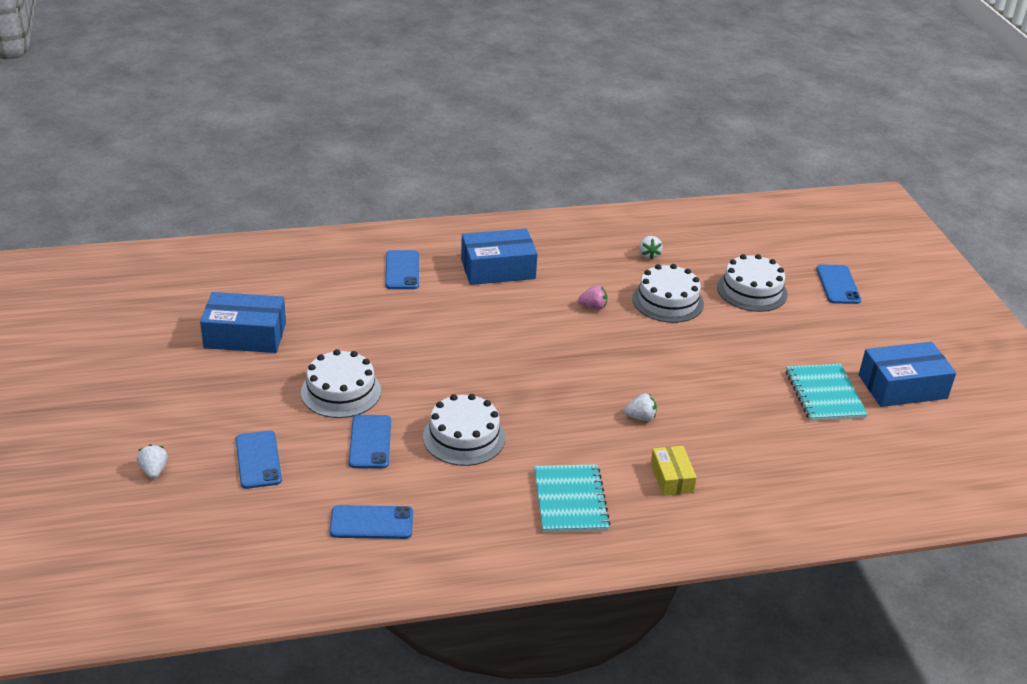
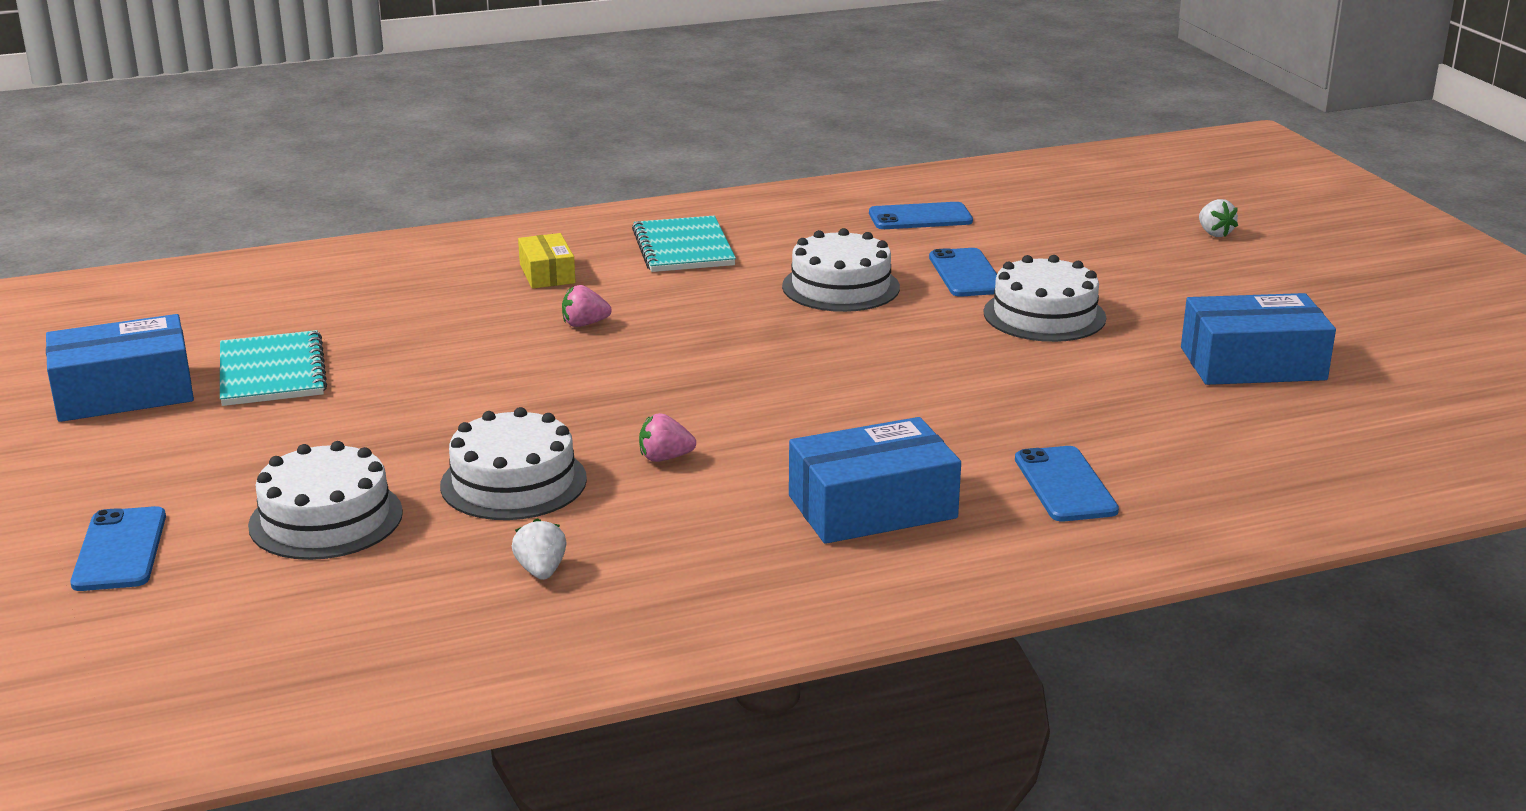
camera: 175 degrees right, 10 degrees down
blue phone [236,431,282,489] -> none
white strawberry [624,394,657,421] -> pink strawberry [562,285,612,327]

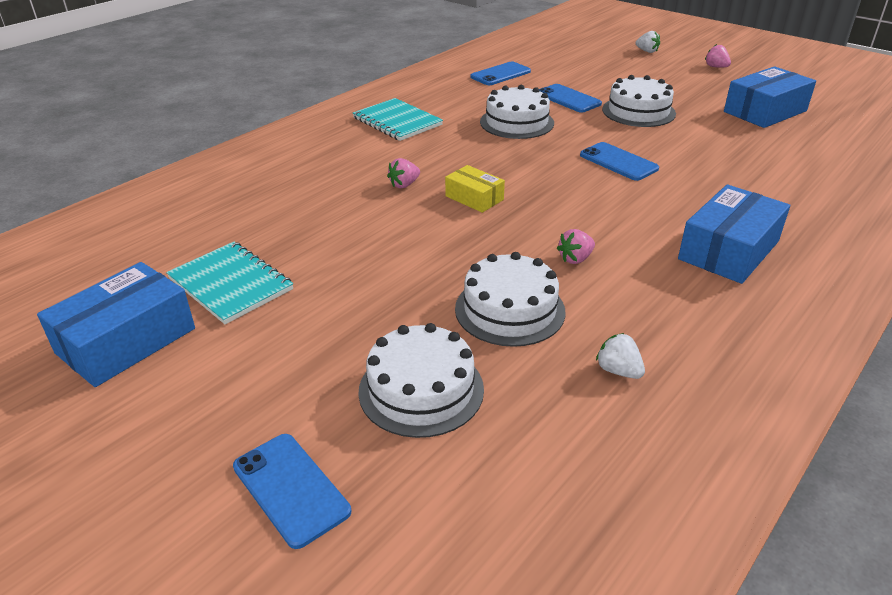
camera: 30 degrees left, 10 degrees up
yellow box [518,233,576,289] -> yellow box moved to [445,165,505,213]
blue phone [1015,446,1119,521] -> blue phone moved to [580,142,659,181]
none -> pink strawberry [705,44,731,68]

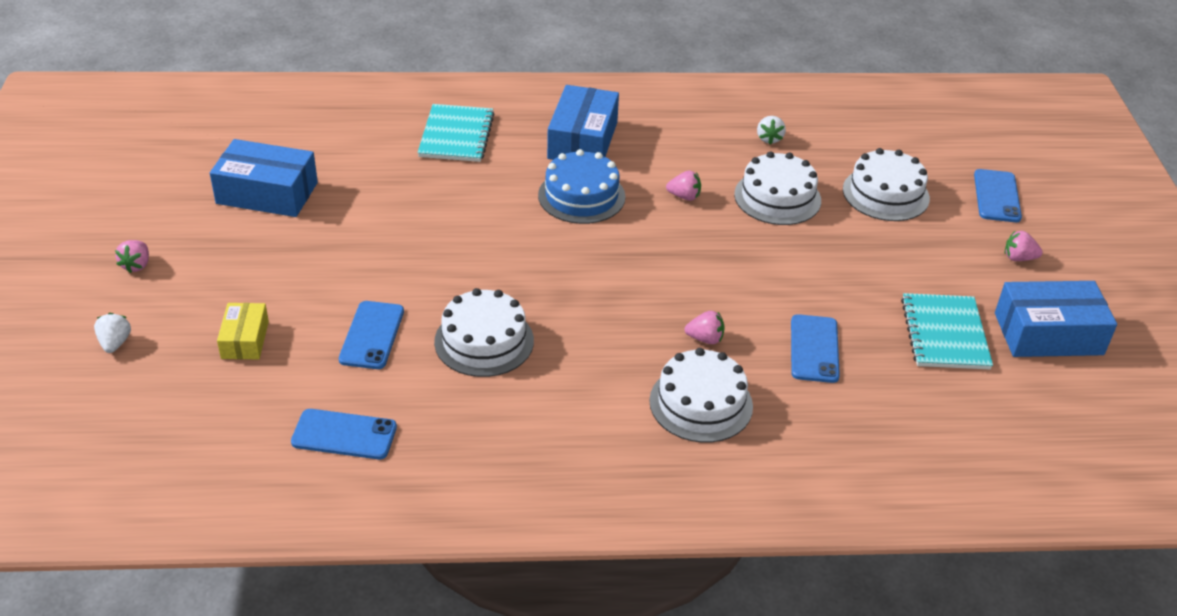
camera: 135 degrees left, 5 degrees up
turquoise notebook [353,98,443,141] -> turquoise notebook moved to [417,104,495,162]
yellow box [445,165,505,213] -> yellow box moved to [217,303,269,359]
blue phone [580,142,659,181] -> blue phone moved to [791,314,840,383]
white cake [602,75,676,127] -> white cake moved to [649,348,753,443]
blue box [678,185,790,284] -> blue box turned 75 degrees counterclockwise [547,85,619,160]
none -> blue cake [538,149,626,224]
none -> pink strawberry [1005,230,1043,261]

